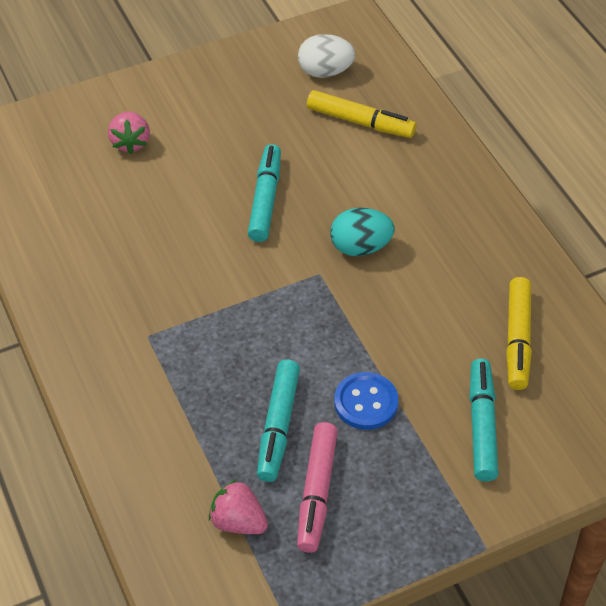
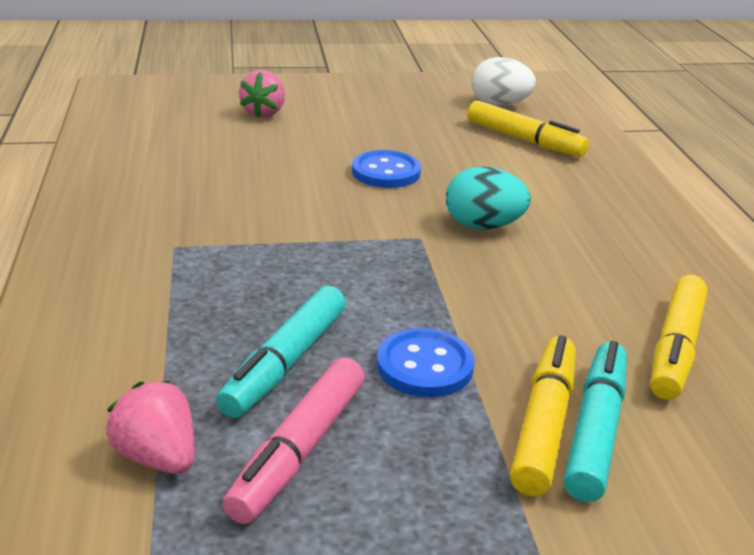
camera: 15 degrees right, 20 degrees down
turquoise marker [248,144,281,242] -> blue button [352,150,421,188]
none -> yellow marker [510,335,576,496]

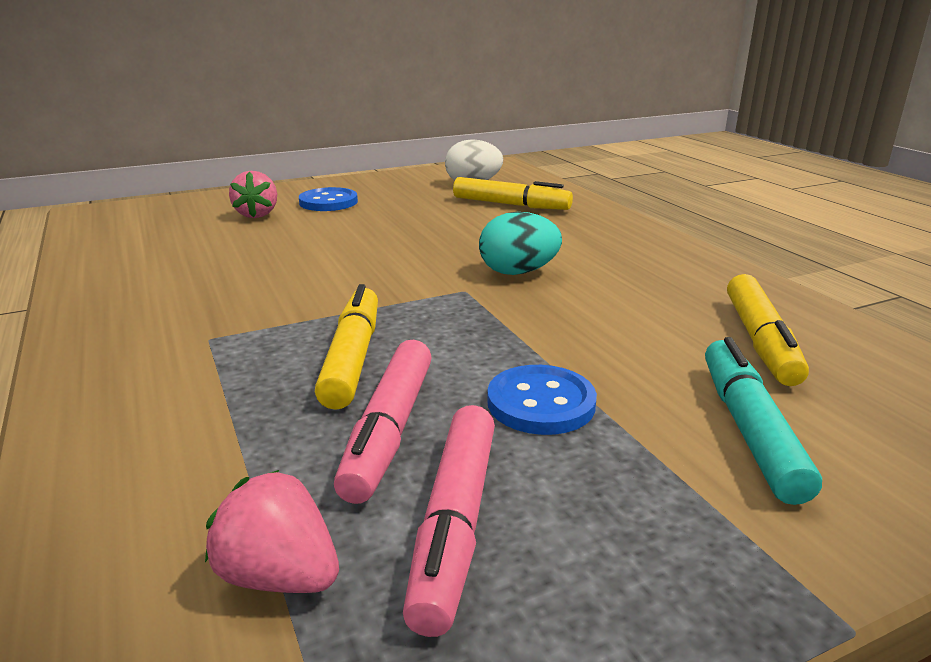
camera: 15 degrees left, 5 degrees down
turquoise marker [216,286,346,418] -> pink marker [334,340,432,504]
blue button [352,150,421,188] -> blue button moved to [299,187,358,211]
yellow marker [510,335,576,496] -> yellow marker moved to [315,284,378,410]

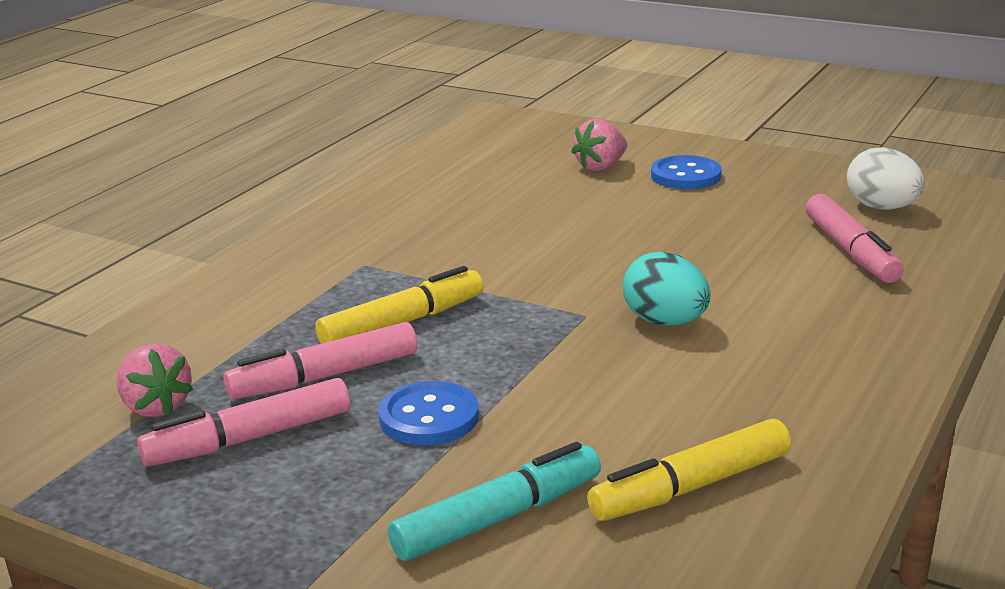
camera: 55 degrees right, 0 degrees up
pink strawberry [205,470,339,593] -> pink strawberry turned 150 degrees clockwise [117,343,193,417]
yellow marker [453,177,573,210] -> pink marker [806,194,904,283]

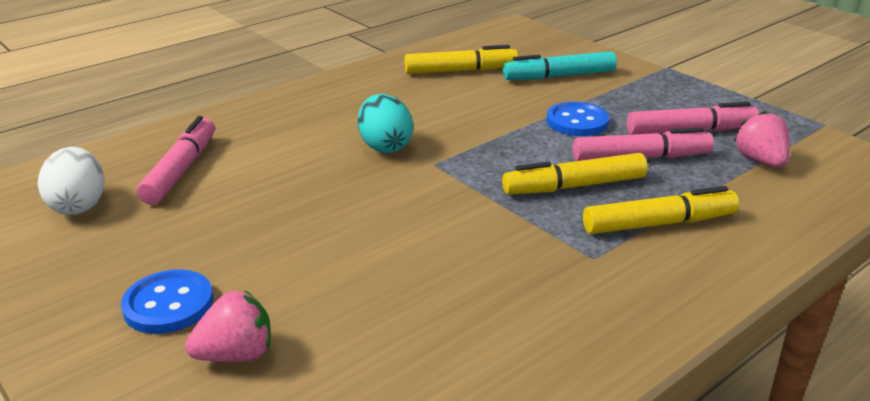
camera: 160 degrees left, 5 degrees up
none -> yellow marker [583,186,739,234]

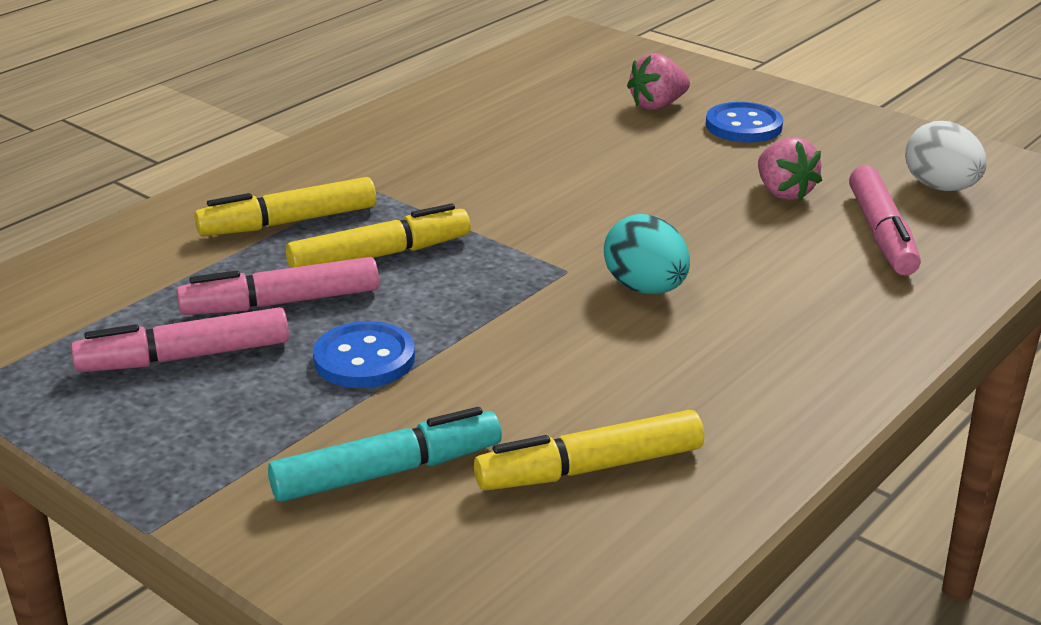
camera: 170 degrees right, 0 degrees up
pink strawberry [734,111,790,168] -> pink strawberry moved to [758,137,822,200]

